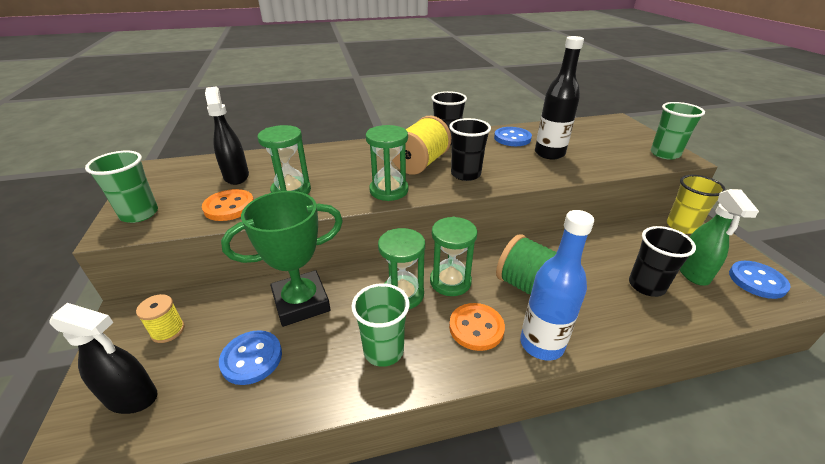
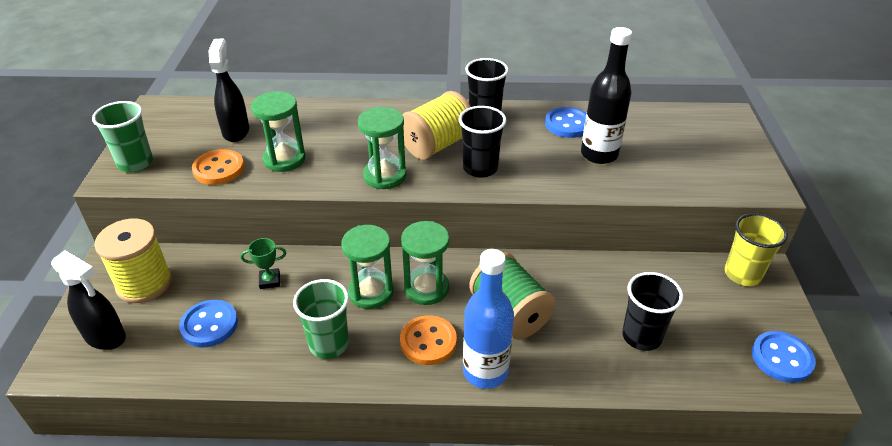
camera: 15 degrees right, 5 degrees up
yellow spool [136,294,185,343] -> yellow spool [94,219,172,303], size x1.84
green trophy [221,191,343,327] -> green trophy [241,238,286,289], size x0.41
green cup [651,102,705,160] -> none
green spray bottle [680,189,759,286] -> none

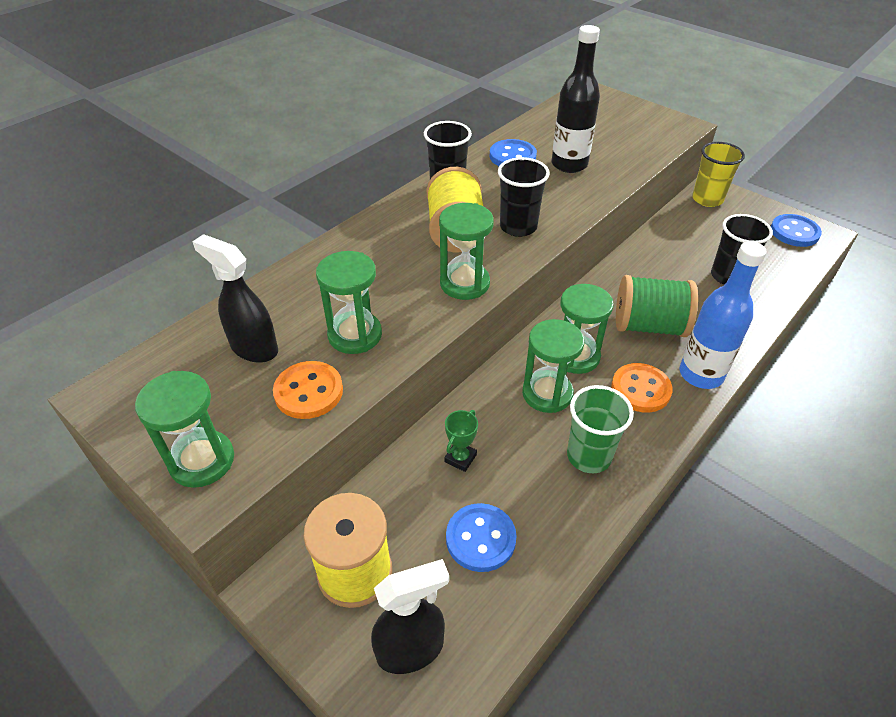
camera: 50 degrees left, 5 degrees up
green cup [92,101,153,172] -> green hourglass [135,371,234,488]

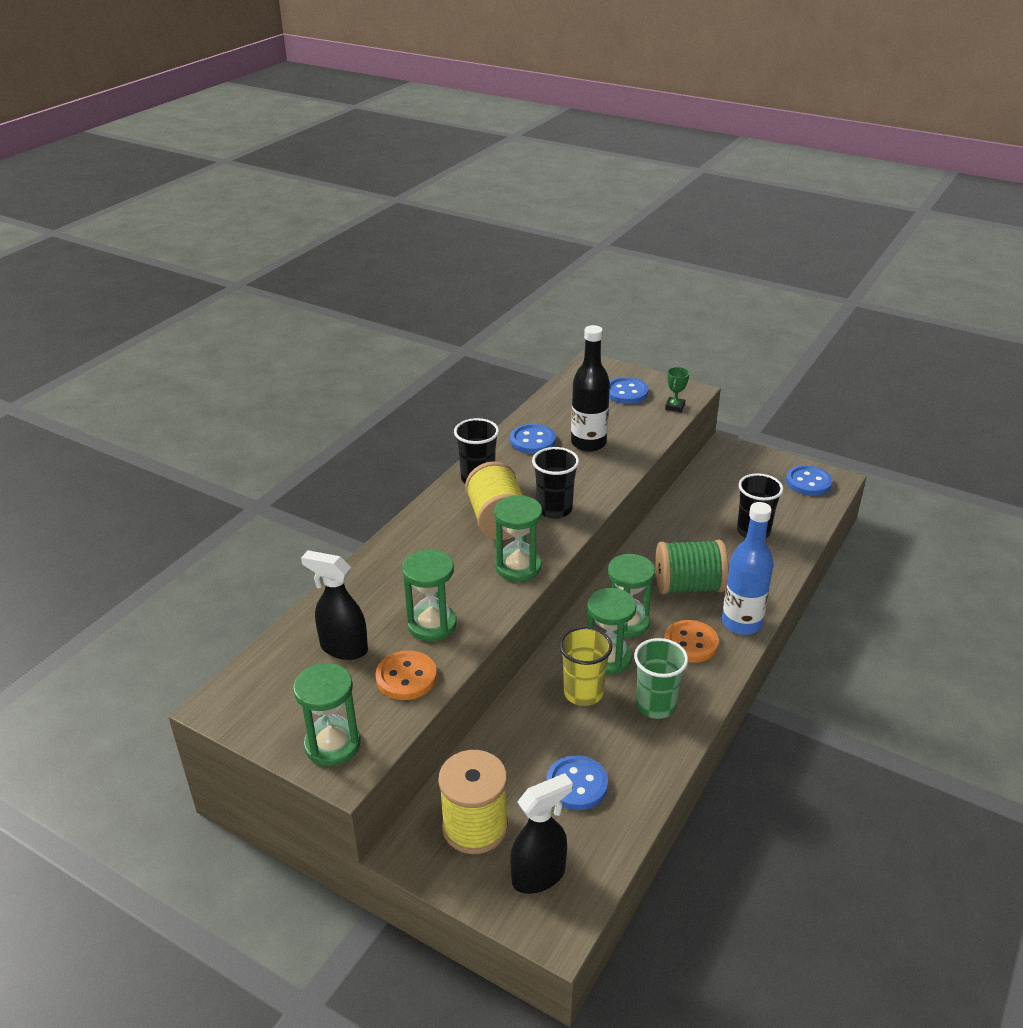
camera: 10 degrees left, 10 degrees down
green trophy [444,410,478,472] -> green trophy moved to [665,367,690,412]
yellow cup [692,142,745,207] -> yellow cup moved to [559,626,612,706]
none -> blue button [609,377,648,404]

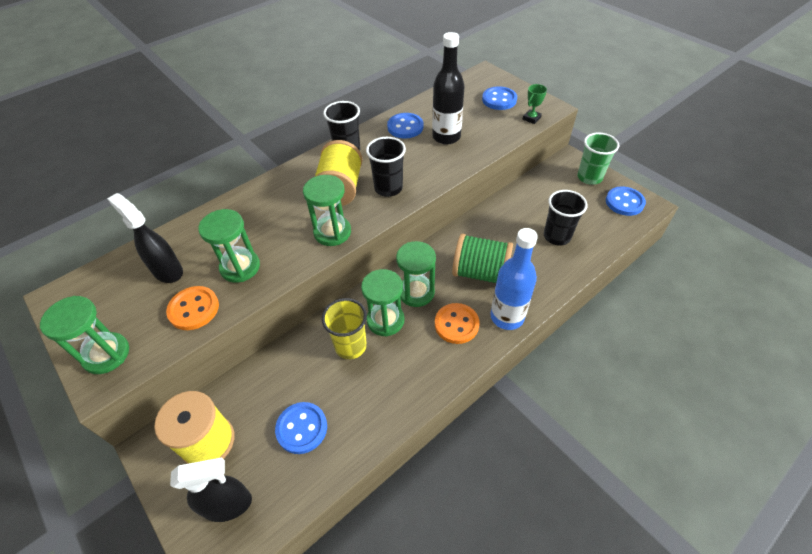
camera: 20 degrees right, 15 degrees up
green cup [634,638,688,719] -> green cup moved to [577,133,619,185]

